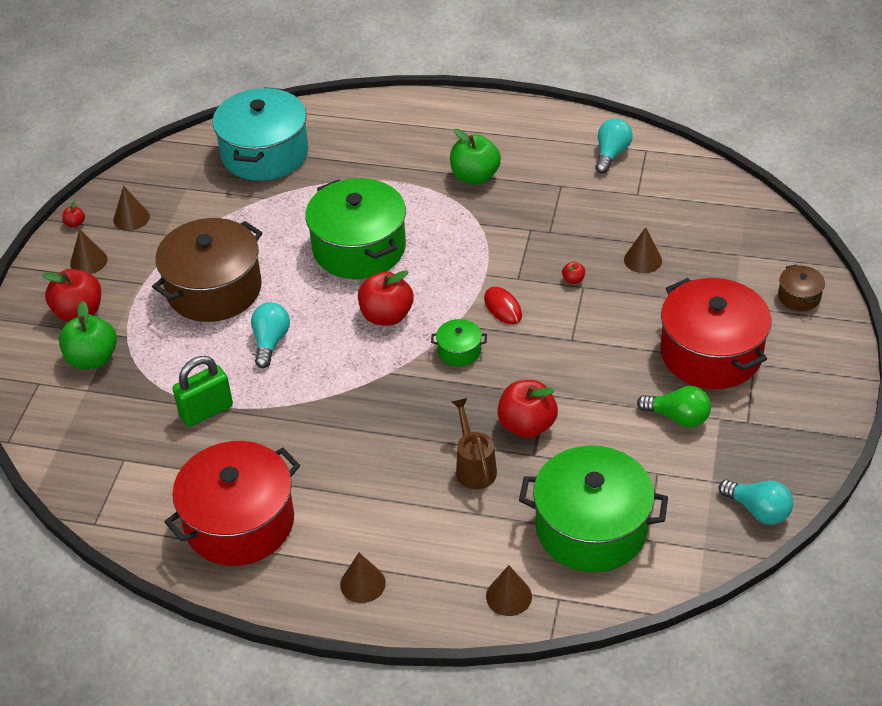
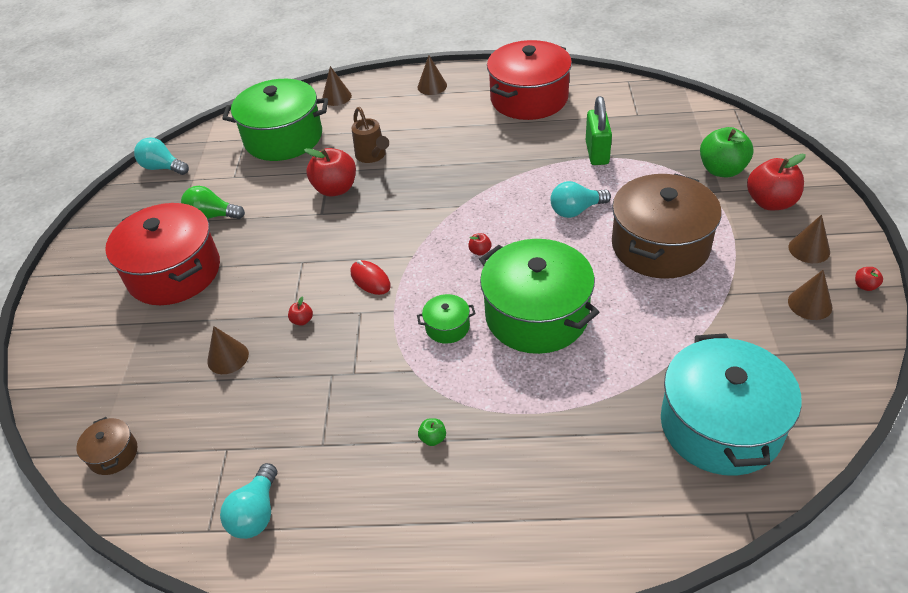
camera: 170 degrees right, 0 degrees up
green padlock [172,356,233,427] -> green padlock turned 45 degrees counterclockwise [586,96,612,165]
turquoise light bulb [251,302,290,368] -> turquoise light bulb turned 75 degrees clockwise [551,181,611,218]
red apple [358,270,413,326] -> red apple [468,233,491,256], size x0.43
green pot [431,319,487,366] -> green pot moved to [417,294,476,344]
green apple [450,129,501,185] -> green apple [418,418,446,446], size x0.43
brown pot [778,265,825,311] -> brown pot moved to [76,417,137,475]

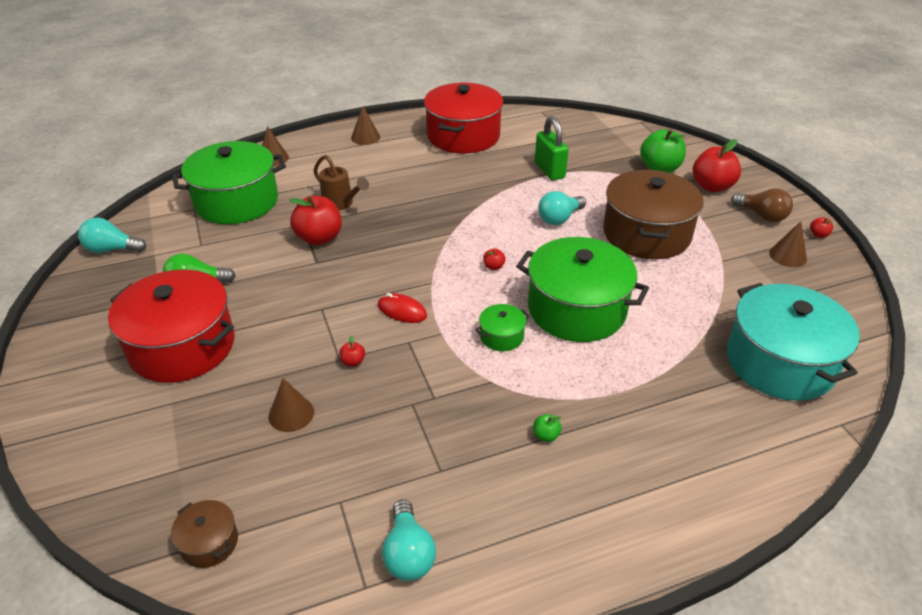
camera: 25 degrees left, 5 degrees down
brown cone [789,215,830,263] -> brown light bulb [731,188,793,222]

